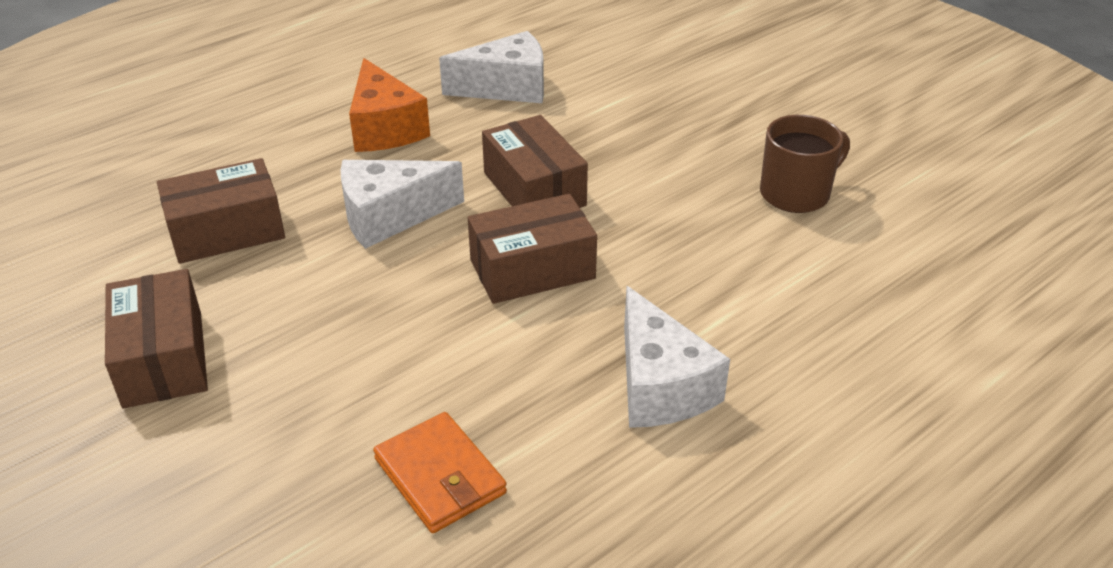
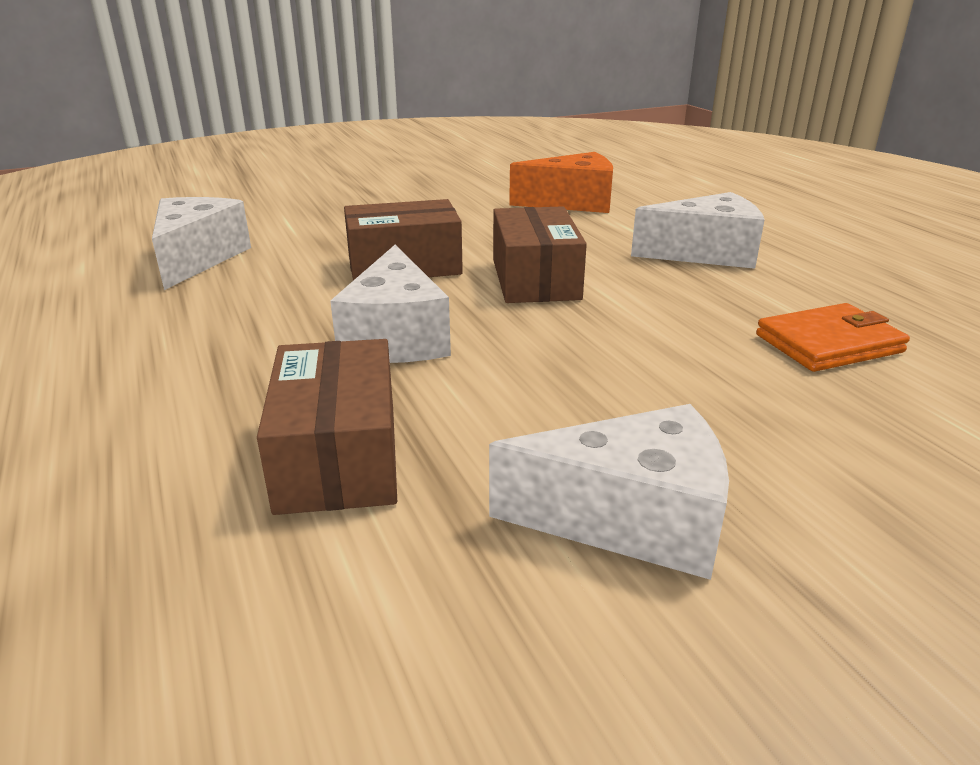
camera: 75 degrees left, 10 degrees down
brown box [105,269,208,409] -> white cheese [489,404,729,580]
orange cheese [349,58,430,152] -> orange cheese moved to [509,152,613,213]
brown mug [760,115,850,213] -> none

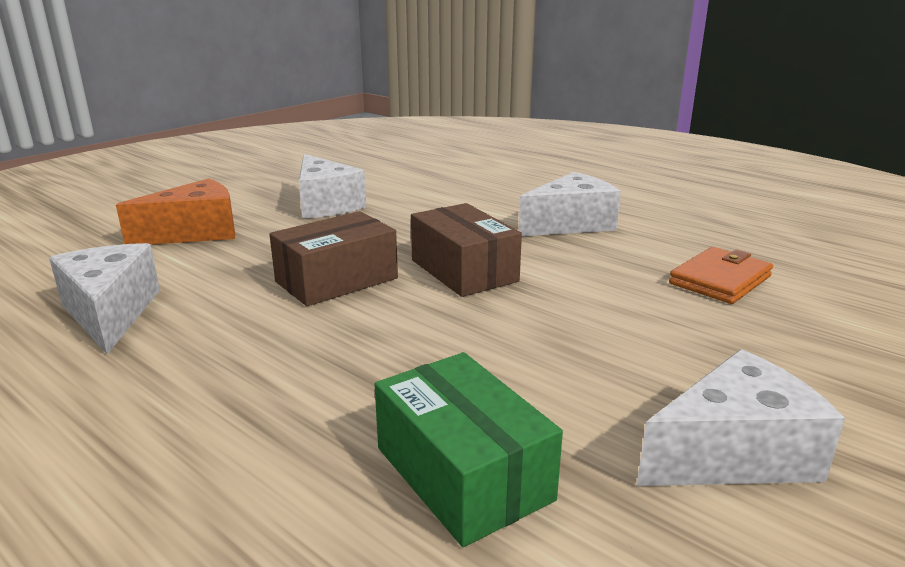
camera: 25 degrees left, 5 degrees down
brown box [257,339,397,515] -> green box [375,352,563,547]
white cheese [330,245,451,363] -> white cheese moved to [299,154,366,219]
orange cheese [509,152,613,213] -> orange cheese moved to [116,178,235,245]

